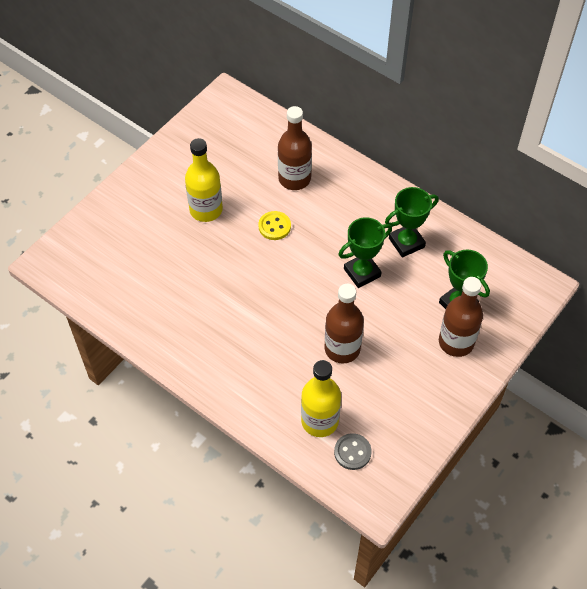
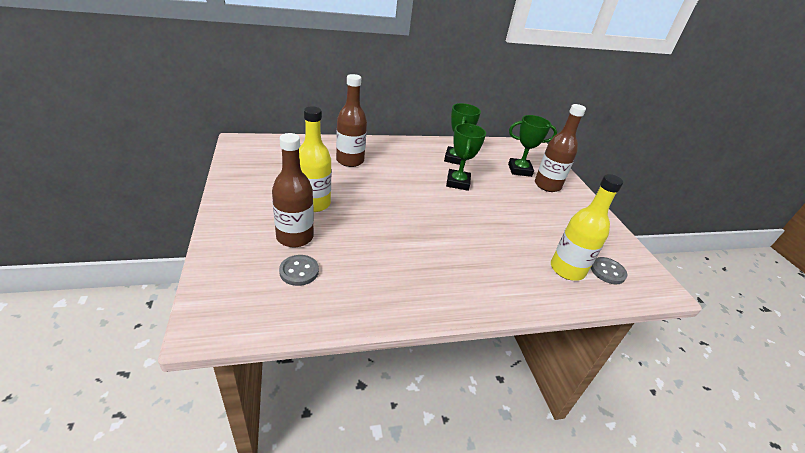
camera: 55 degrees left, 20 degrees down
yellow button [258,211,291,240] -> none
brown bottle [324,284,364,363] -> brown bottle moved to [272,133,314,247]
none -> grey button [279,255,319,286]

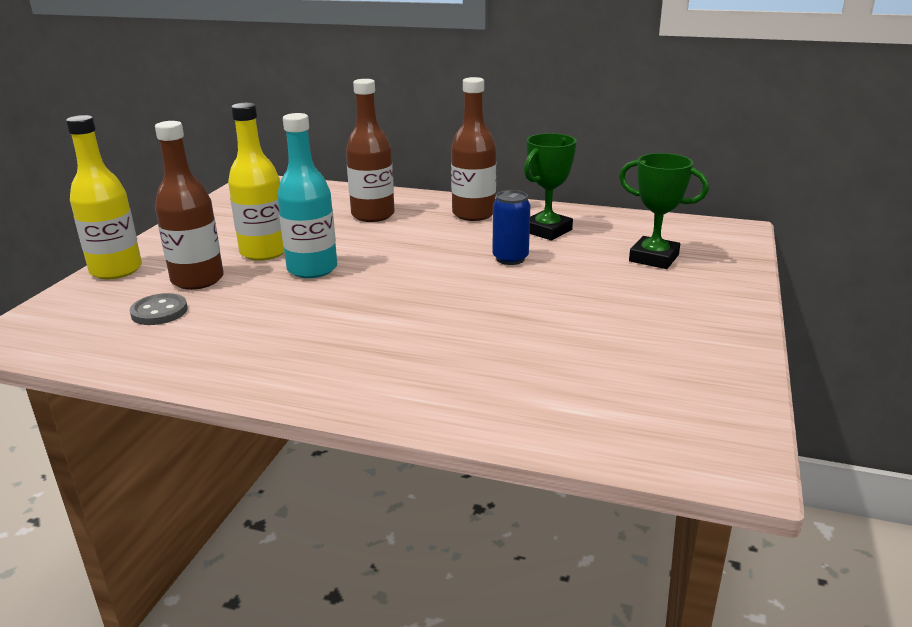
camera: 35 degrees right, 10 degrees down
green trophy [446,123,486,191] -> blue can [493,190,530,265]
brown bottle [535,104,586,192] -> brown bottle moved to [451,77,496,221]
yellow bottle [551,174,623,281] -> yellow bottle moved to [66,115,142,279]
grey button [591,257,627,284] -> none
none -> turquoise bottle [277,113,337,278]

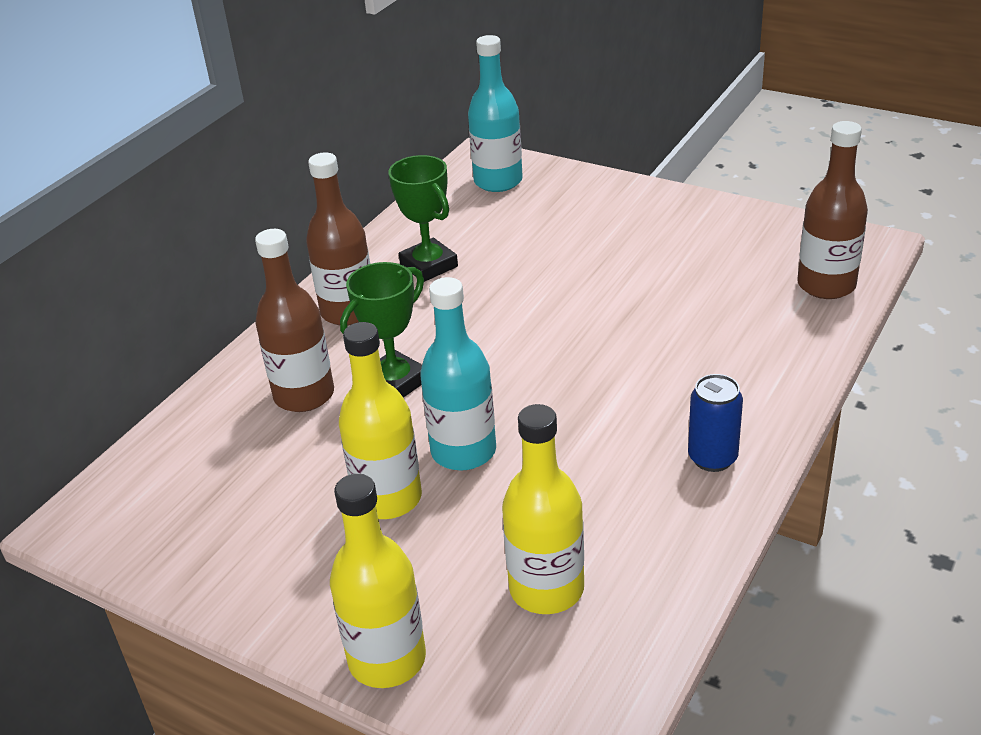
camera: 75 degrees left, 10 degrees up
grey button [130,293,188,325] -> yellow bottle [502,404,584,614]
brown bottle [155,121,224,290] -> brown bottle moved to [797,121,868,299]
blue can [493,190,530,265] -> blue can moved to [688,374,743,472]
green trophy [619,153,709,269] -> green trophy moved to [340,262,424,398]
none -> turquoise bottle [468,35,523,192]

